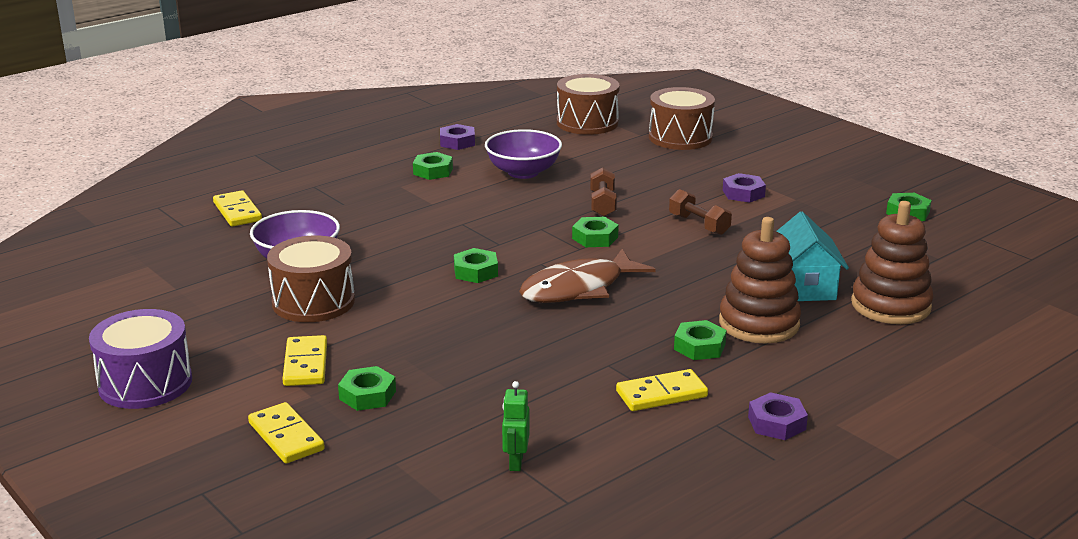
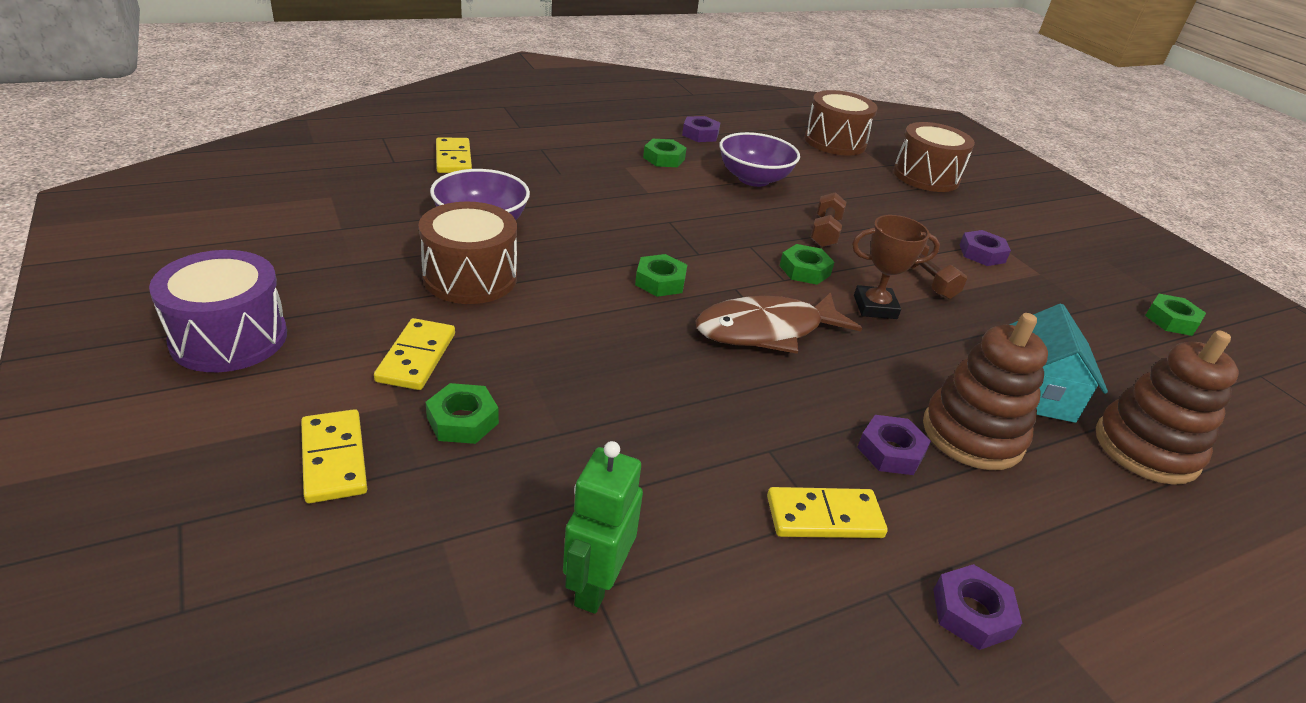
camera: 10 degrees right, 10 degrees up
green robot [502,381,530,471] -> green robot [563,441,643,614], size x1.51
green nut [674,320,727,360] -> purple nut [857,415,931,475]
none -> brown trophy [852,215,940,319]

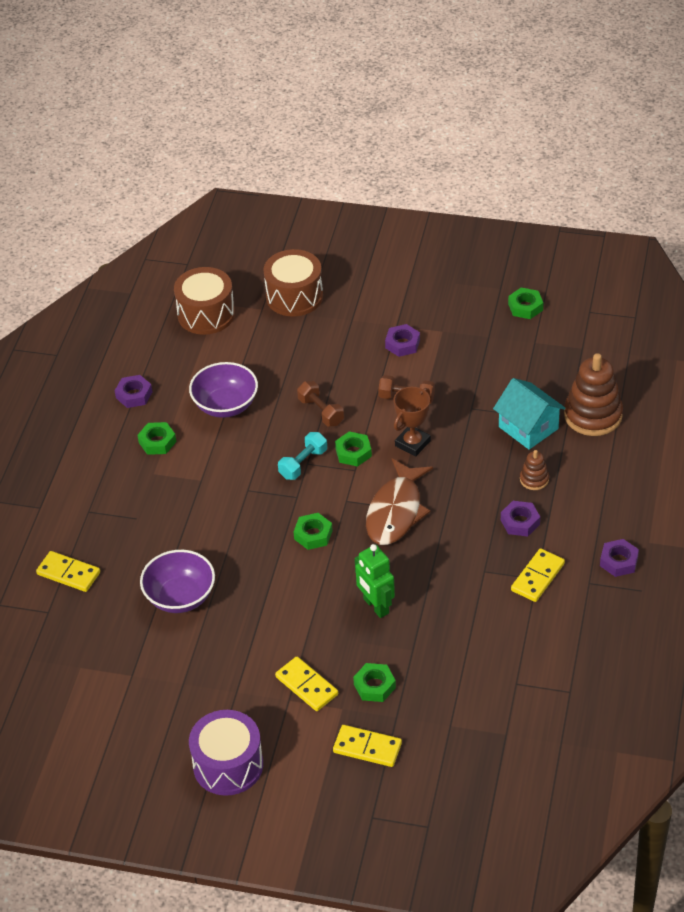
camera: 45 degrees left, 10 degrees up
brown drum [419,201,517,304] -> none
green robot [563,441,643,614] -> green robot moved to [355,544,395,618]
brown stacking toy [923,313,1048,470] -> brown stacking toy [520,450,549,490], size x0.49
none -> turquoise dumbbell [278,432,327,480]

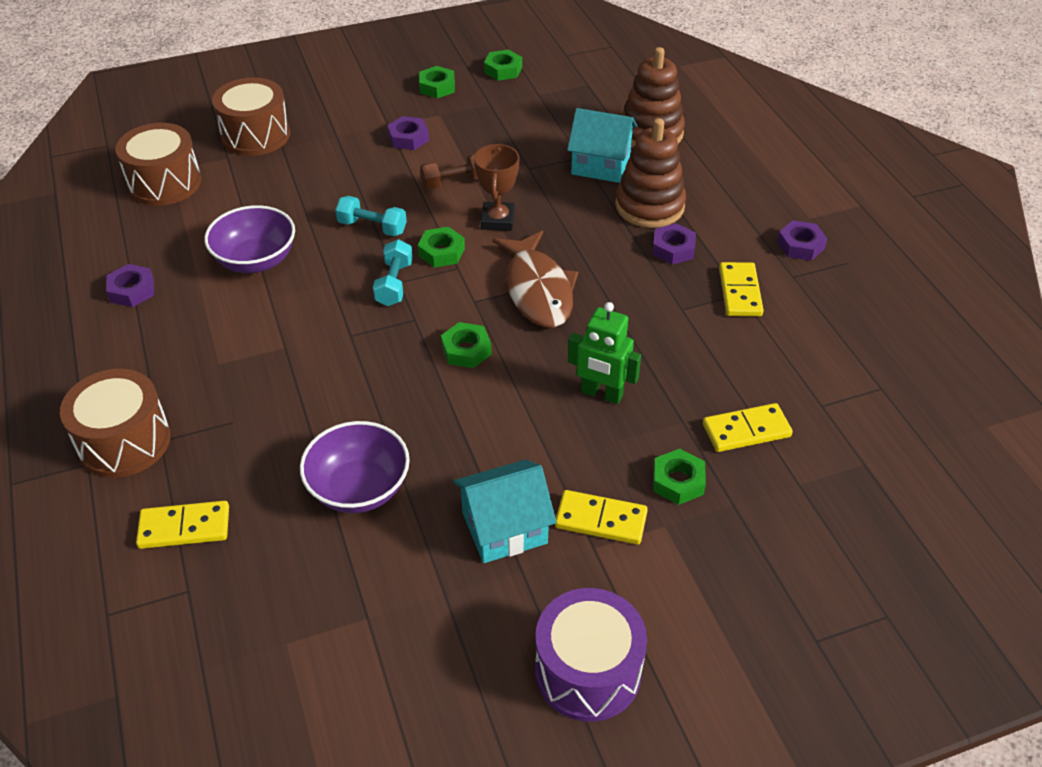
camera: 35 degrees left, 0 degrees up
green nut [138,422,176,455] -> green nut moved to [419,66,455,98]
brown dumbbell [297,381,344,426] -> turquoise dumbbell [335,196,407,236]
yellow domino [333,725,402,767] -> yellow domino moved to [703,403,793,452]
brown stacking toy [520,450,549,490] -> brown stacking toy [615,118,686,228], size x2.05
none -> brown drum [60,369,171,478]
none -> turquoise house [454,459,556,563]

